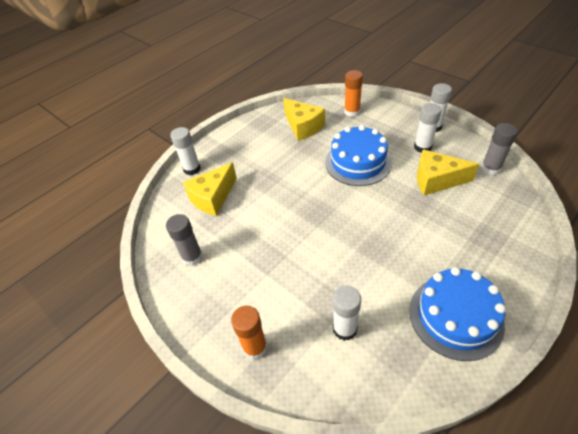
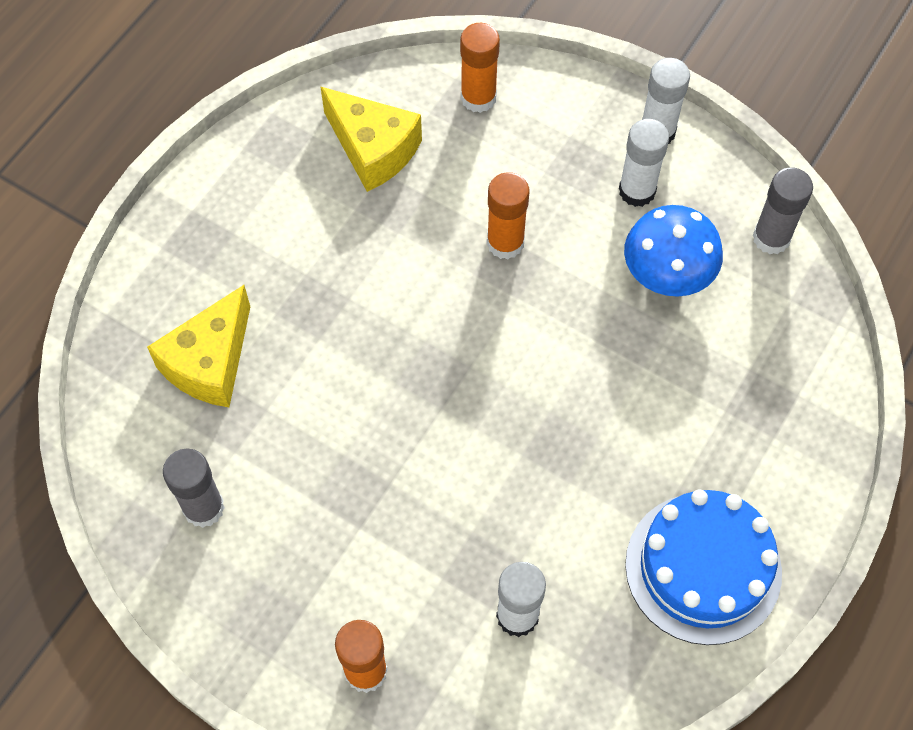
camera: 15 degrees left, 15 degrees up
white glue stick [170,127,201,175] -> none
blue cake [325,125,392,186] -> orange glue stick [487,172,529,259]
yellow cheese [417,149,479,195] -> blue mushroom [624,205,723,297]

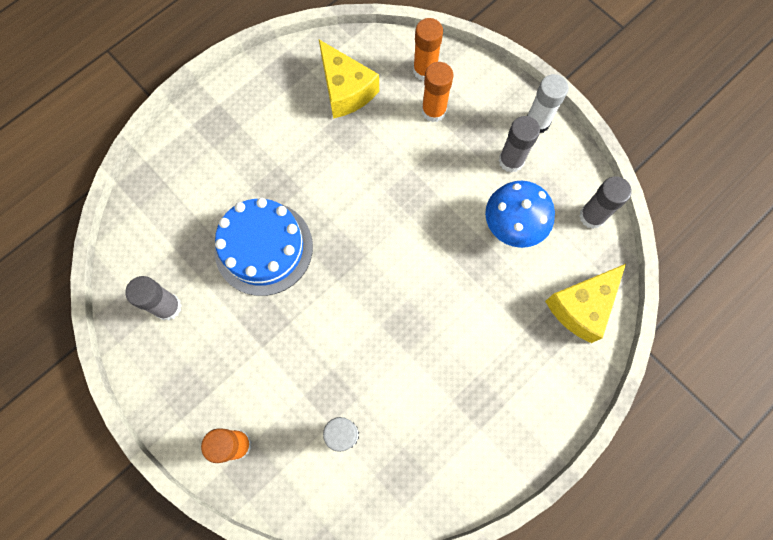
camera: 15 degrees right, 10 degrees up
yellow cheese [147,285,250,407] -> yellow cheese moved to [545,264,626,343]
orange glue stick [487,172,529,259] -> orange glue stick moved to [422,62,453,122]
white glue stick [619,119,669,207] -> grey glue stick [499,116,540,173]
blue cake [625,489,782,645] -> blue cake moved to [214,198,313,296]

